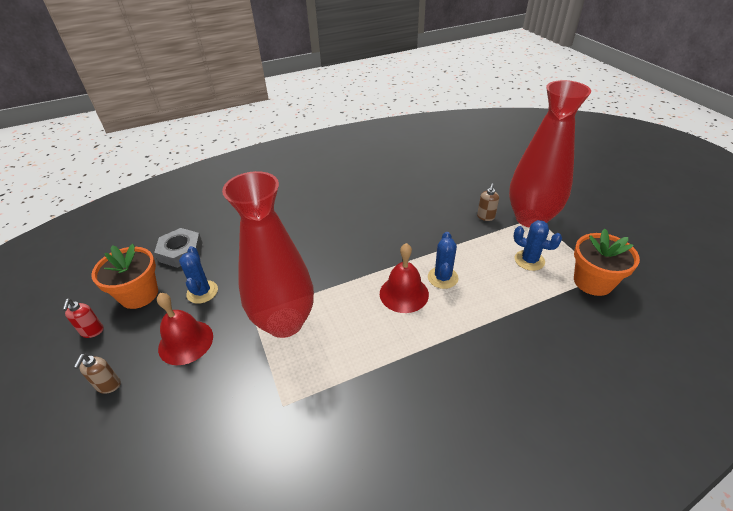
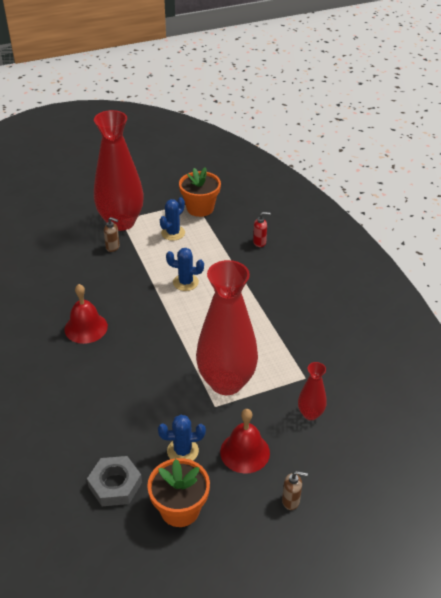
camera: 90 degrees left, 0 degrees up
red soap dispenser [63,299,104,338] -> red soap dispenser moved to [253,212,271,247]
red bell [380,243,429,313] -> red bell moved to [65,284,108,344]
none -> red vase [298,362,327,420]

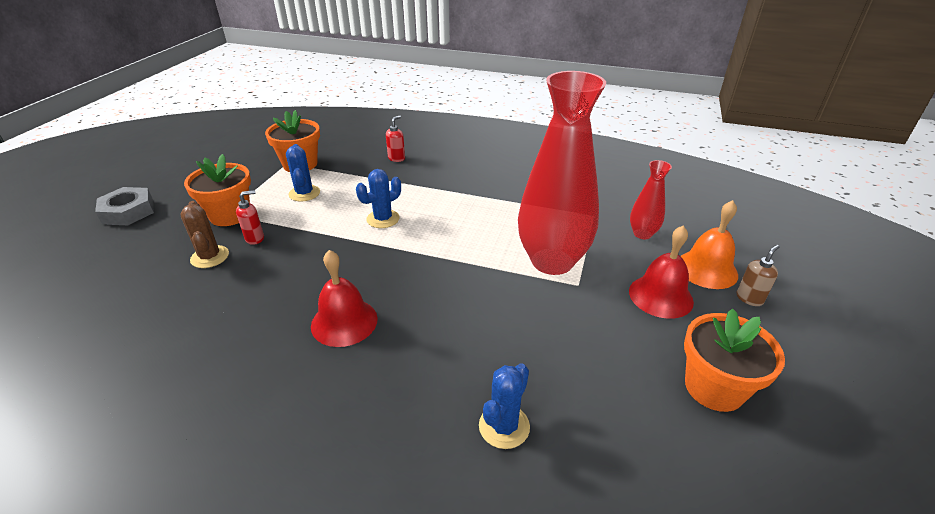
camera: 50 degrees left, 5 degrees down
grey nut [87,456,142,506] -> grey nut moved to [95,187,154,225]
red vase [94,110,144,231] -> orange flower pot [184,154,251,226]
brown soap dispenser [104,217,120,252] -> red soap dispenser [236,190,264,245]
blue cactus [158,415,206,461] -> blue cactus moved to [479,363,530,449]
none -> brown cactus [180,201,229,268]
none -> orange bell [681,200,738,289]

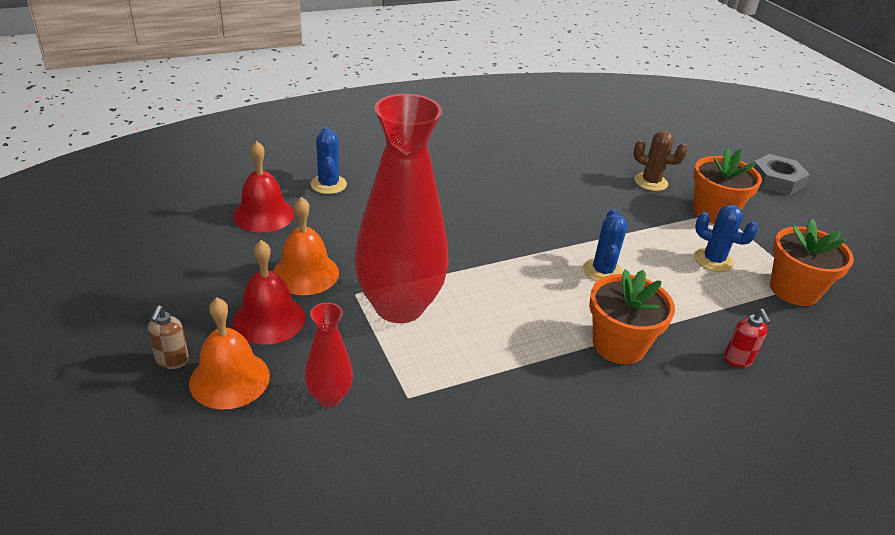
camera: 135 degrees right, 0 degrees up
red soap dispenser [236,190,264,245] -> none
red bell [311,250,378,347] -> red bell moved to [233,141,294,233]
orange flower pot [684,309,785,412] -> orange flower pot moved to [589,269,675,364]
none -> orange bell [273,197,339,295]

